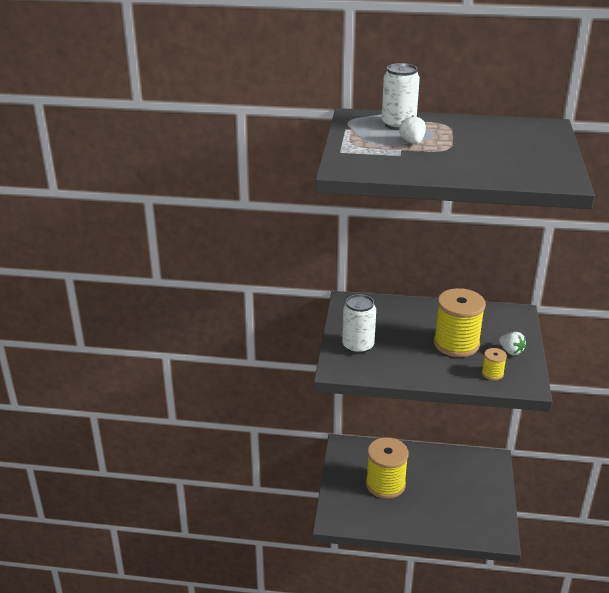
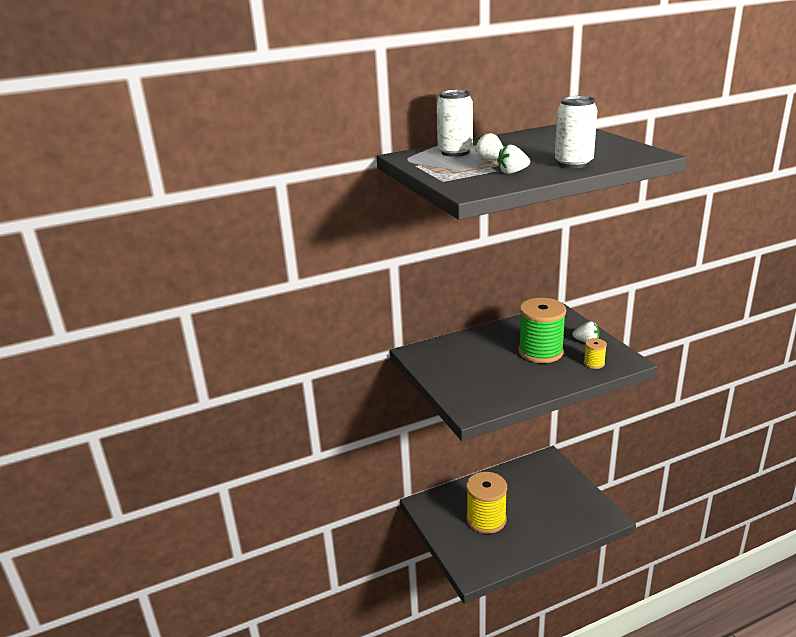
camera: 30 degrees left, 5 degrees down
white can [342,294,376,354] -> white can moved to [555,96,598,168]
yellow spool [434,288,486,357] -> green spool [518,298,566,363]
none -> white strawberry [497,145,530,174]

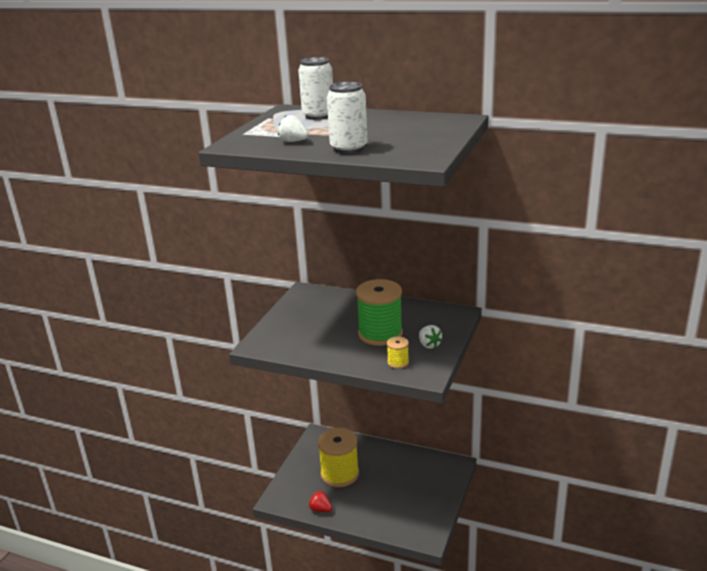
camera: 45 degrees right, 0 degrees up
white strawberry [475,133,504,160] -> none
none -> red strawberry [308,491,332,512]

